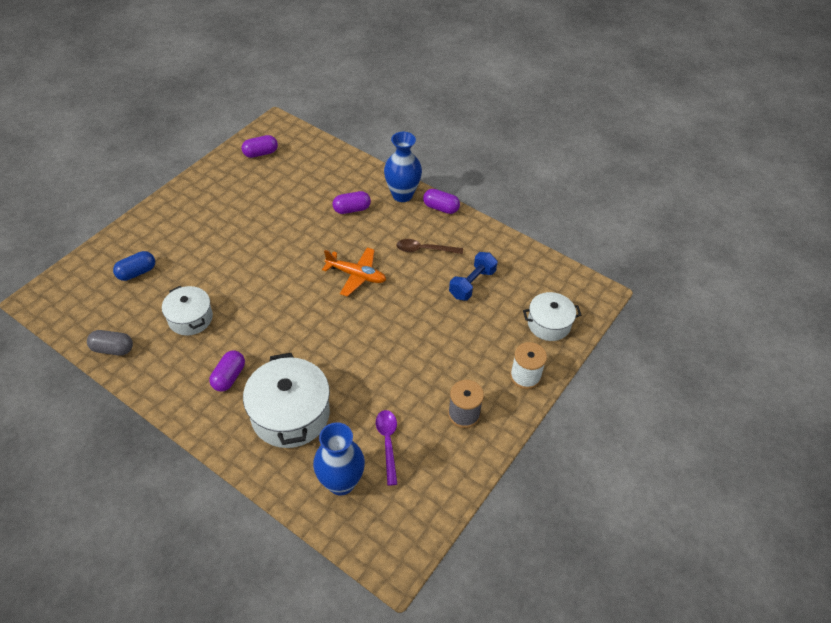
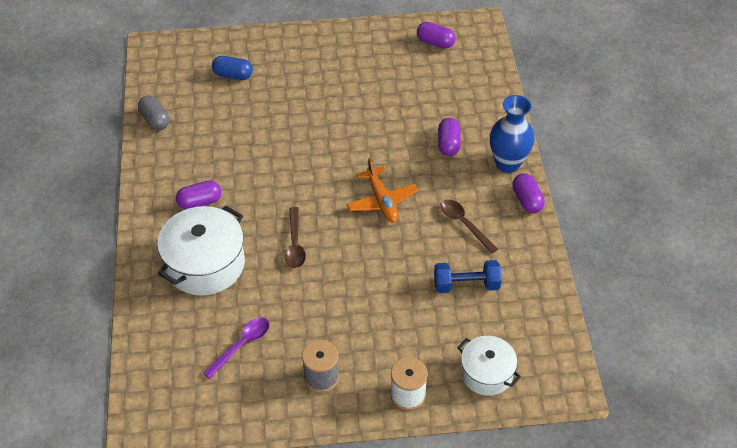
camera: 50 degrees right, 0 degrees up
white pot [162,286,213,335] -> none
blue vase [313,422,365,496] -> none
purple capsule [333,191,371,214] -> purple capsule turned 60 degrees clockwise [438,118,461,156]
none -> brown spoon [284,207,306,268]

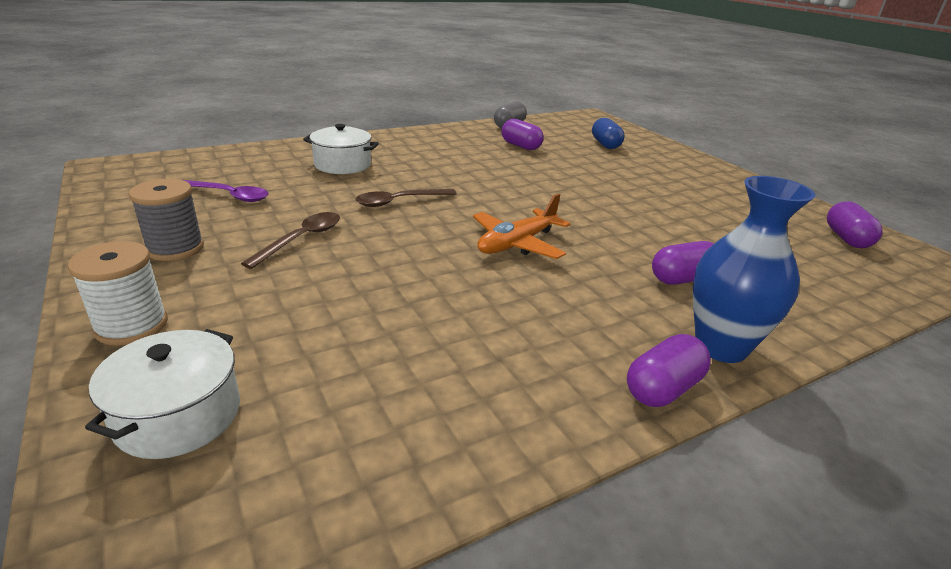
camera: 65 degrees right, 20 degrees down
white pot [157,206,245,296] -> white pot [303,124,379,174], size x0.61
purple capsule [176,181,221,210] -> purple capsule moved to [502,119,544,150]
blue dumbbell [434,260,502,293] -> none
brown spoon [440,199,498,254] -> brown spoon moved to [241,212,340,269]

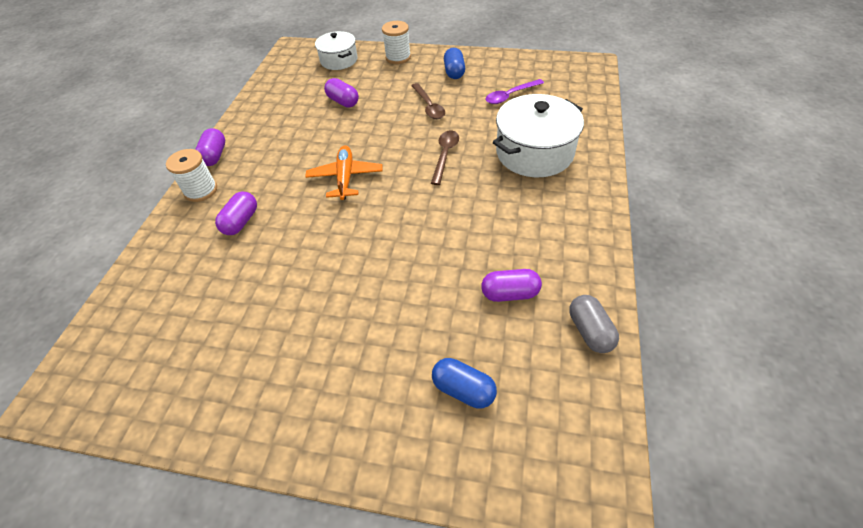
camera: 135 degrees right, 20 degrees up
grey spool [129,179,204,261] -> blue capsule [444,48,465,79]
white pot [303,124,379,174] -> white pot [493,94,584,177], size x1.63
blue vase [693,176,815,363] -> white spool [166,149,217,202]
purple capsule [827,201,882,248] -> purple capsule moved to [324,78,359,107]

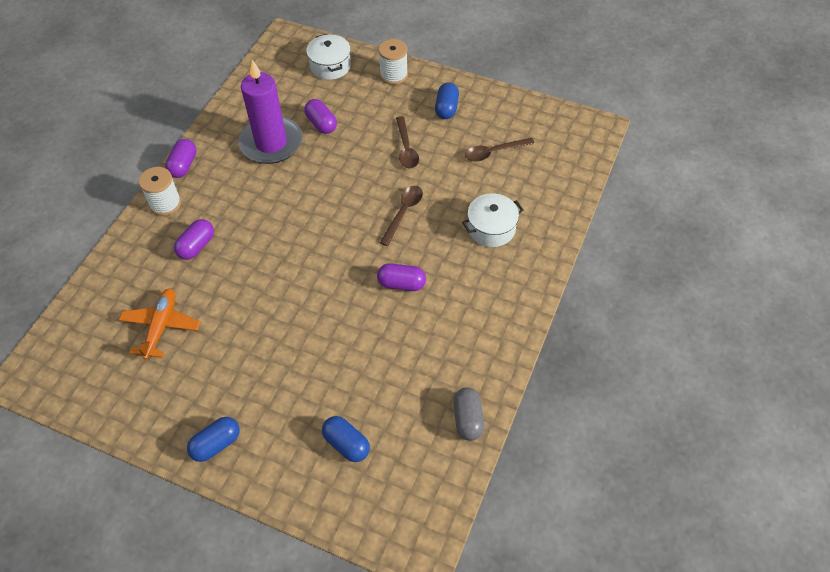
camera: 10 degrees right, 5 degrees up
orange plane [305,145,382,200] -> orange plane moved to [119,288,200,360]
purple capsule [481,269,542,302] -> purple capsule moved to [377,263,426,291]
purple spoon [486,79,544,104] -> brown spoon [465,138,535,161]
white pot [493,94,584,177] -> white pot [462,193,523,247], size x0.61
none -> blue capsule [187,417,240,462]
none -> purple candle [238,60,302,164]

